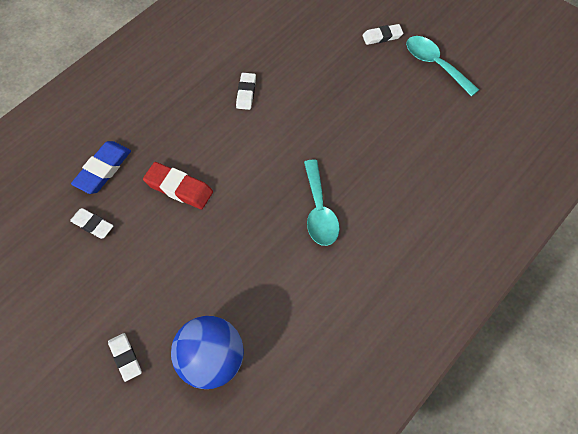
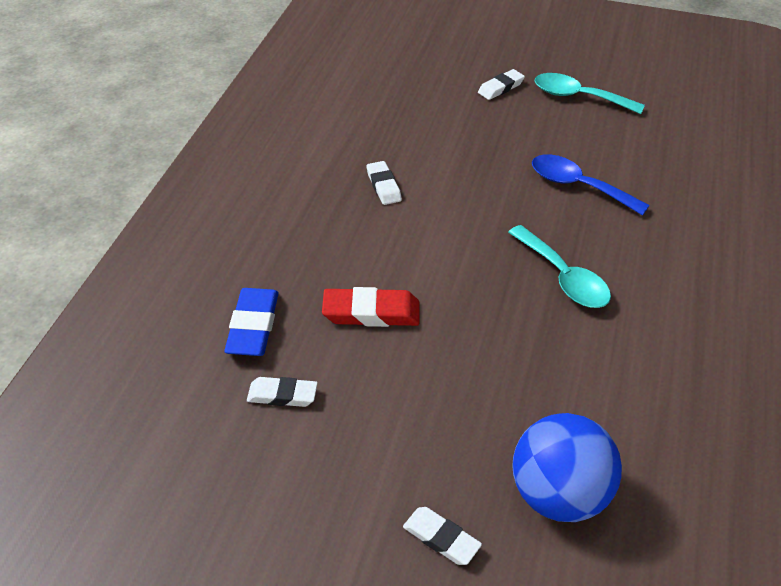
camera: 25 degrees left, 15 degrees down
none -> blue spoon [532,154,650,216]

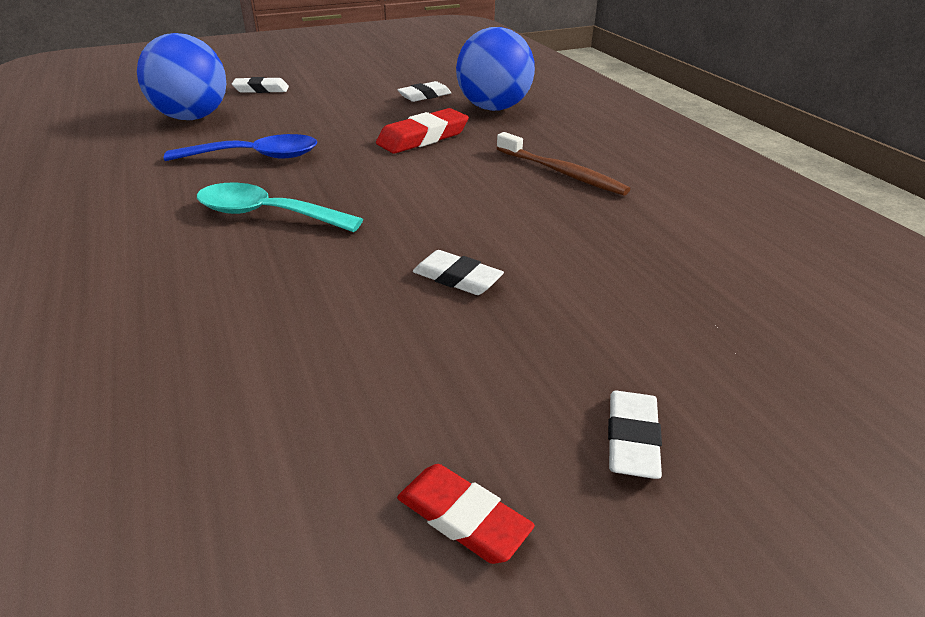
camera: 140 degrees right, 10 degrees down
blue eraser [224,288,279,356] -> blue ball [456,27,535,111]
white eraser [366,161,402,205] -> white eraser moved to [413,250,504,295]
blue spoon [532,154,650,216] -> blue spoon moved to [164,134,317,161]
turquoise spoon [535,73,645,114] -> red eraser [397,464,535,564]
none -> brown toothbrush [497,132,630,195]

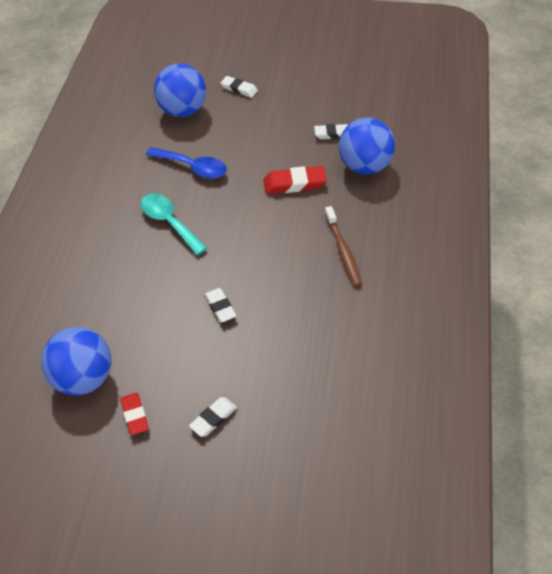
camera: 35 degrees right, 15 degrees up
none -> blue ball [41,327,111,396]

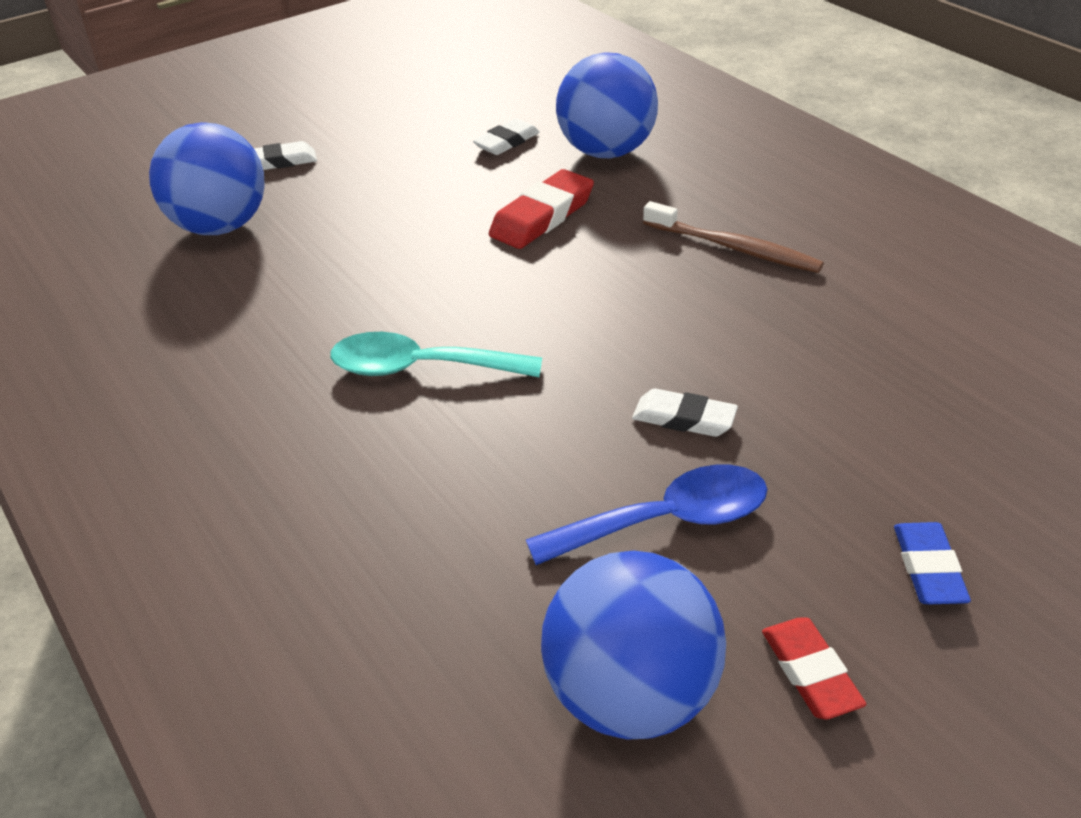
camera: 45 degrees left, 10 degrees down
red eraser [120,393,149,435] -> red eraser turned 45 degrees clockwise [762,618,866,720]
blue spoon [146,147,227,179] -> blue spoon moved to [526,465,768,565]
white eraser [189,397,237,437] -> blue eraser [894,522,971,604]

